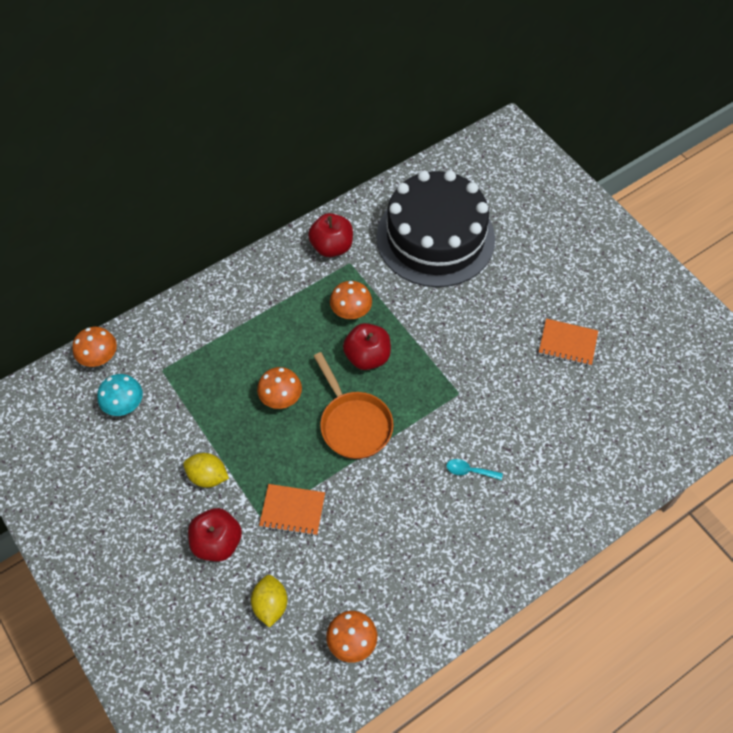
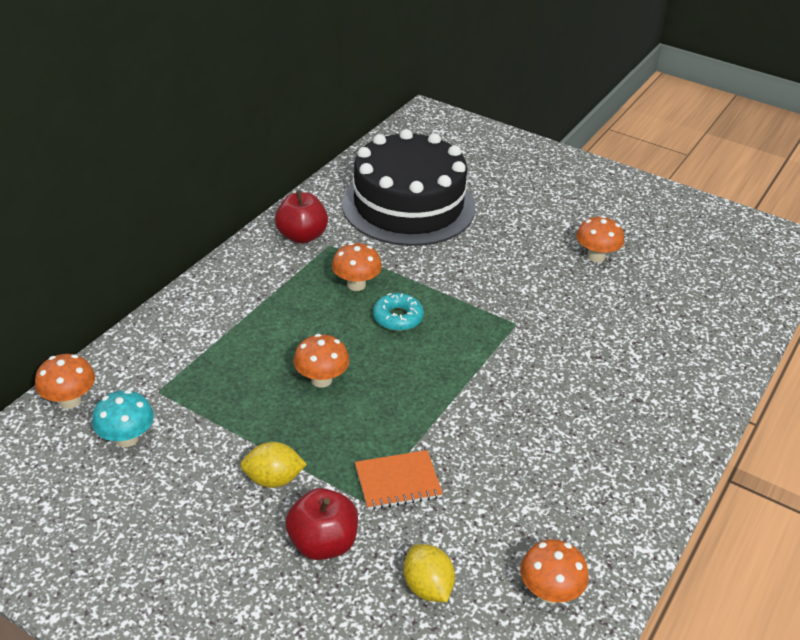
camera: 25 degrees left, 20 degrees down
orange pan [314,352,393,459] -> none
red apple [343,323,391,370] -> turquoise donut [373,293,424,331]
turquoise spoon [446,459,503,480] -> none
orange notebook [539,319,598,366] -> orange mushroom [576,216,624,262]

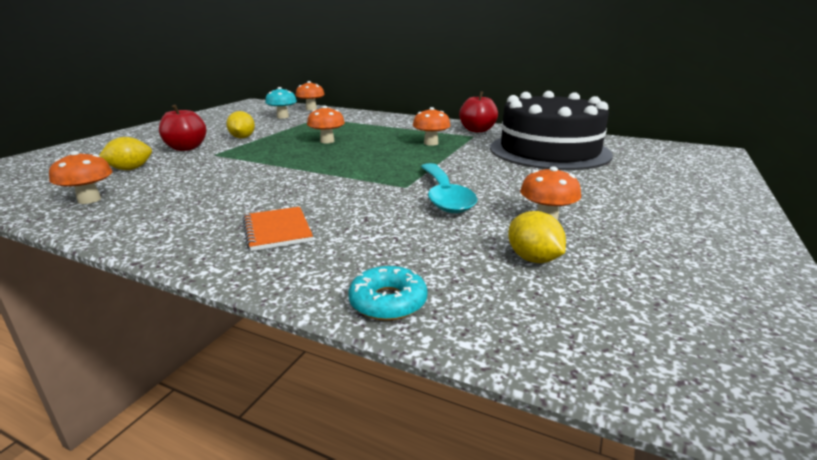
camera: 85 degrees right, 15 degrees down
orange notebook [355,450,443,510] -> orange notebook moved to [242,207,313,251]
turquoise donut [373,293,424,331] -> turquoise donut moved to [348,266,428,321]
none -> turquoise spoon [421,163,477,213]
none -> yellow lemon [508,211,566,263]

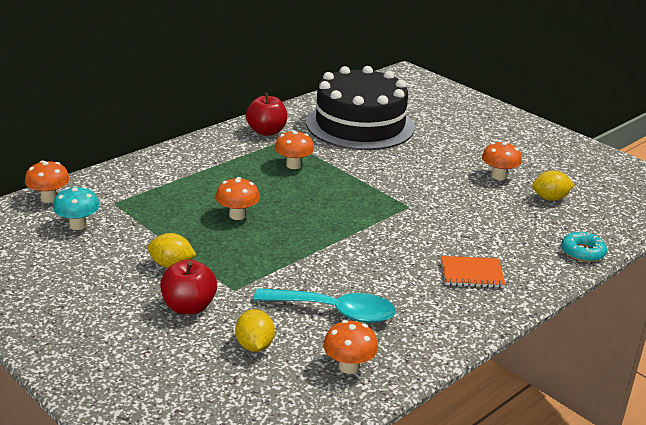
camera: 70 degrees left, 5 degrees up
turquoise spoon [421,163,477,213] -> turquoise spoon moved to [253,288,396,323]

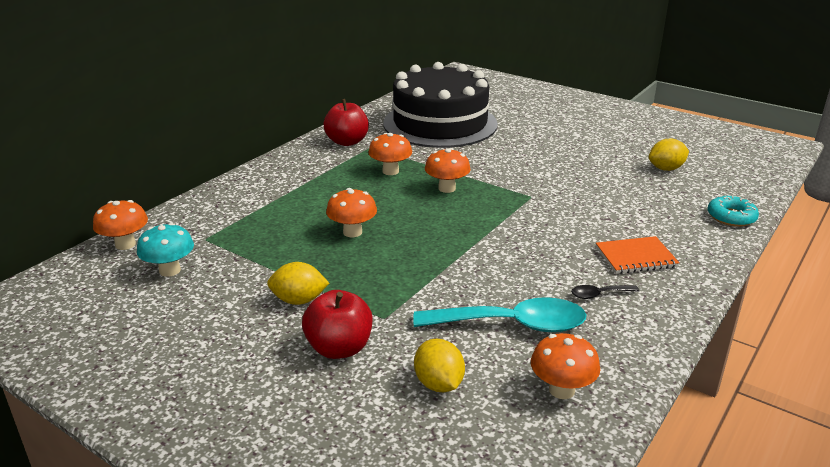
camera: 10 degrees left, 0 degrees up
orange mushroom [482,142,522,180] -> orange mushroom moved to [425,148,471,193]
none -> black spoon [571,285,639,299]

